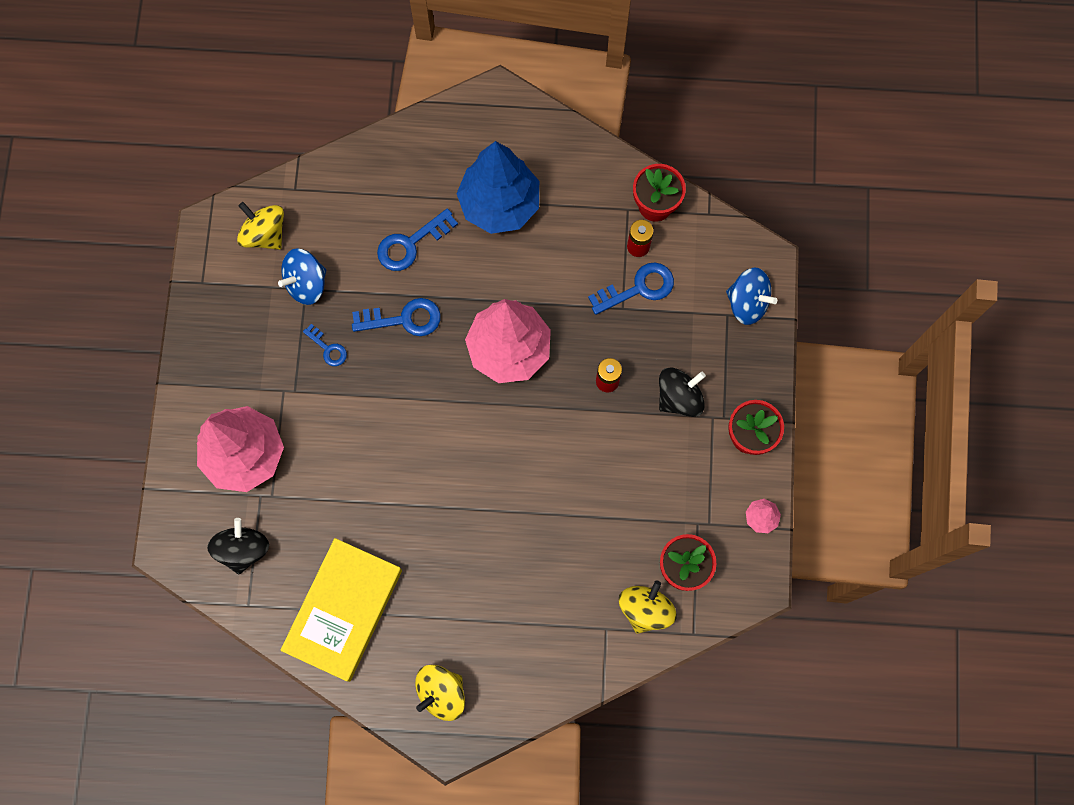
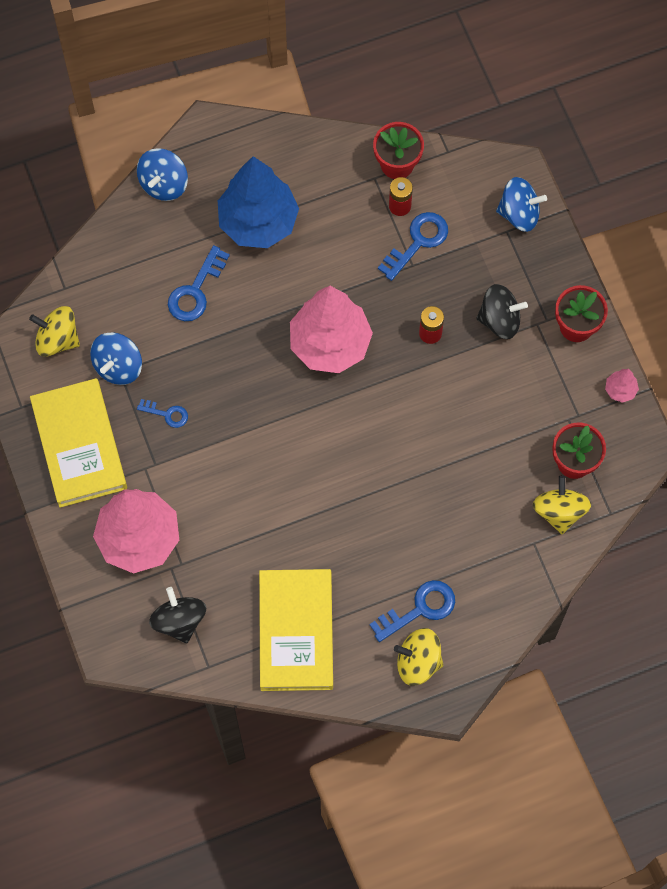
camera: 25 degrees left, 5 degrees down
blue key [352,298,441,336] -> blue key moved to [370,580,455,642]
yellow spinning top [415,665,465,721] -> yellow spinning top turned 75 degrees clockwise [394,628,443,686]
black spinning top [659,367,706,417] -> black spinning top turned 60 degrees clockwise [476,284,528,339]
none -> yellow book [30,378,127,508]
none -> blue spinning top [137,148,188,201]

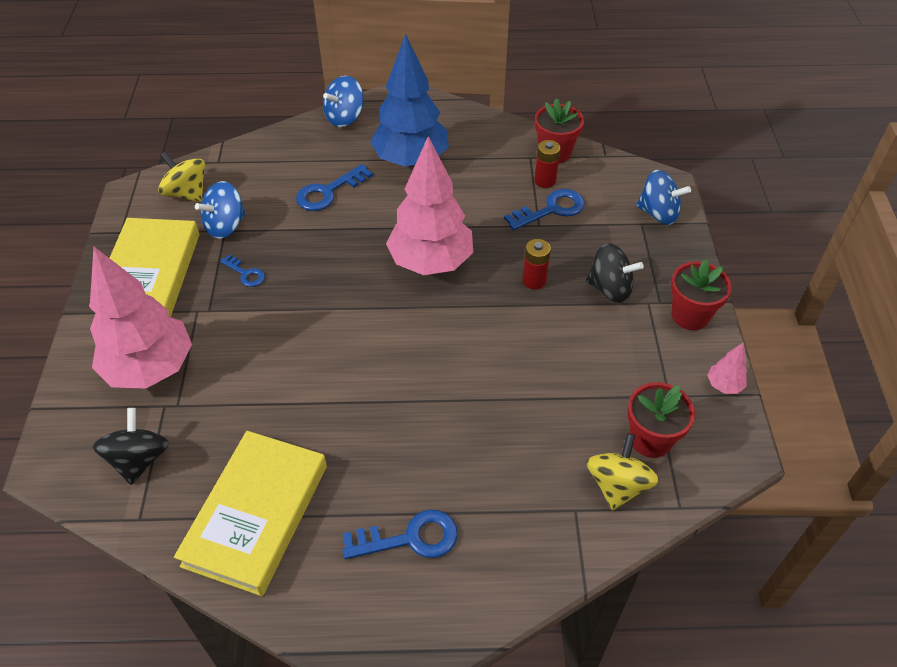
camera: 20 degrees right, 20 degrees down
yellow spinning top [394,628,443,686] -> none

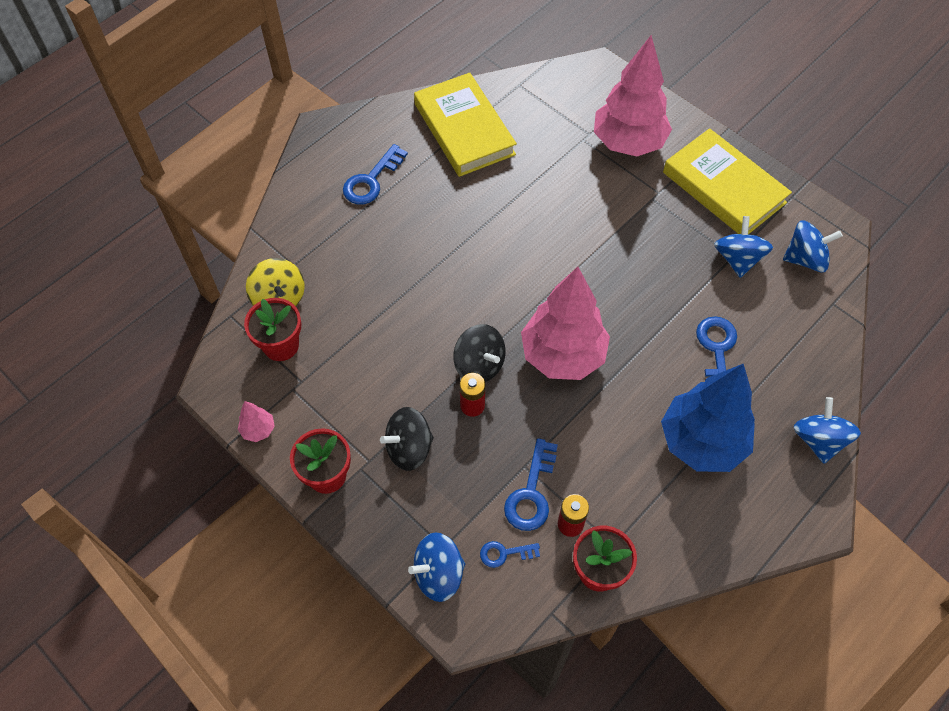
camera: 135 degrees right, 10 degrees up
black spinning top [93,408,169,485] -> black spinning top moved to [453,324,505,382]
yellow spinning top [158,152,205,202] -> blue spinning top [783,220,843,272]
blue key [220,255,265,287] -> blue key moved to [480,541,540,568]

